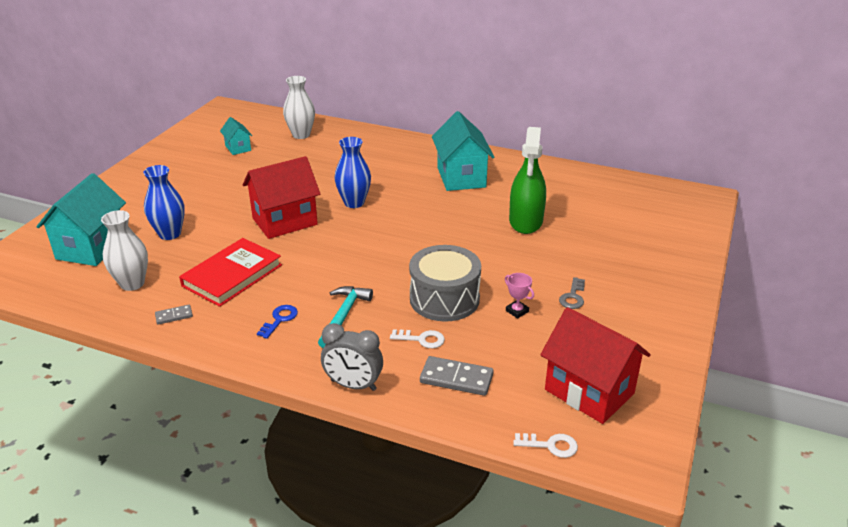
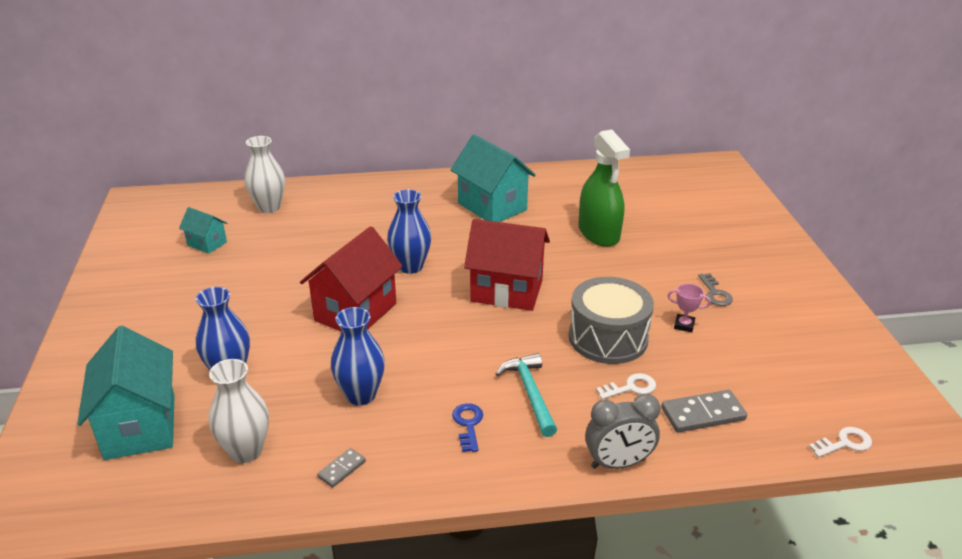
camera: 30 degrees left, 0 degrees up
red book [179,238,282,307] -> blue vase [331,307,385,405]
red house [540,307,651,424] -> red house moved to [464,219,550,311]

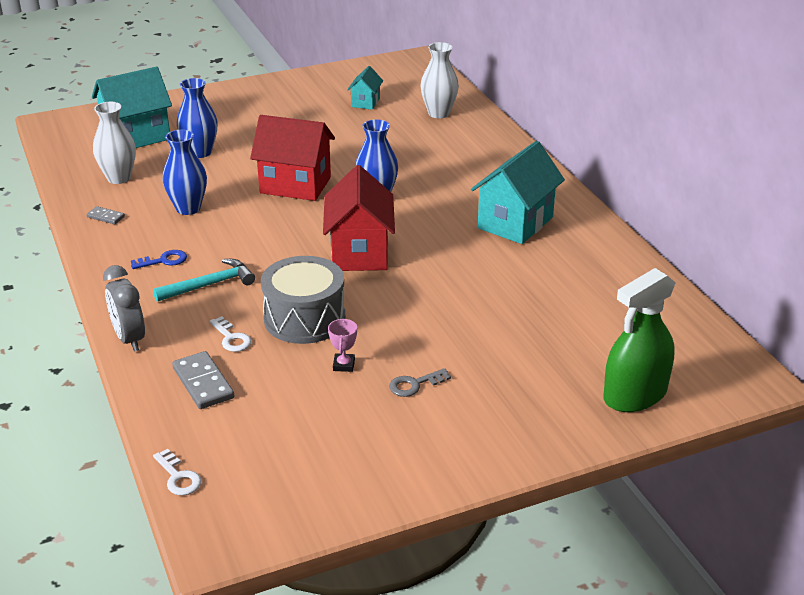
camera: 75 degrees right, 0 degrees up
green spray bottle [579,129,630,247] -> green spray bottle moved to [604,268,676,412]

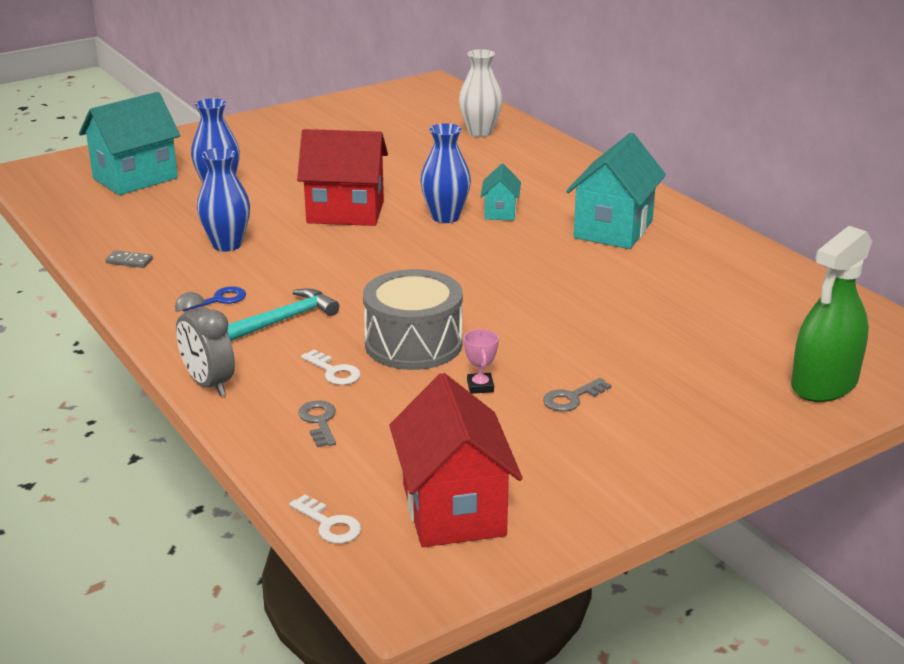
camera: 10 degrees left, 5 degrees down
white vase [93,102,136,184] -> none
grey domino [172,351,234,409] -> grey key [298,400,336,447]
red house [323,165,395,271] -> red house moved to [389,373,523,547]
turquoise house [347,66,383,110] -> turquoise house moved to [480,164,521,221]

